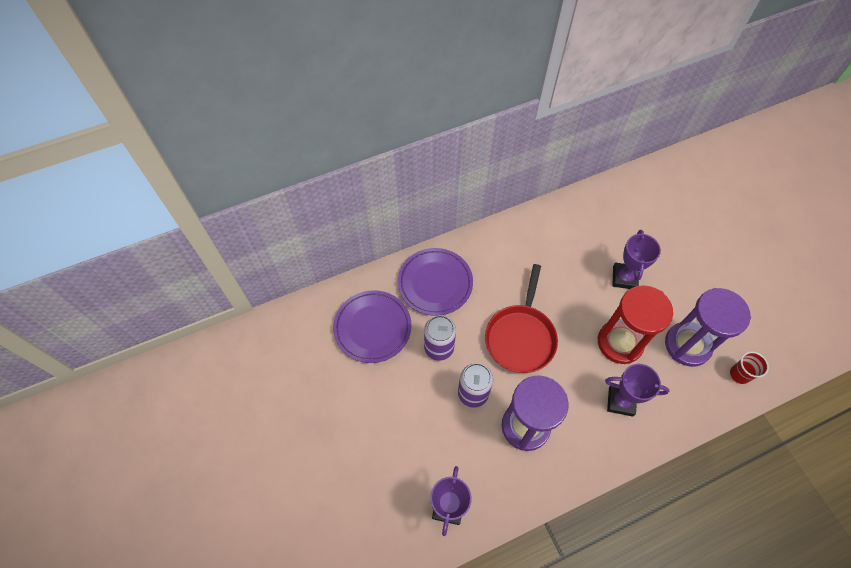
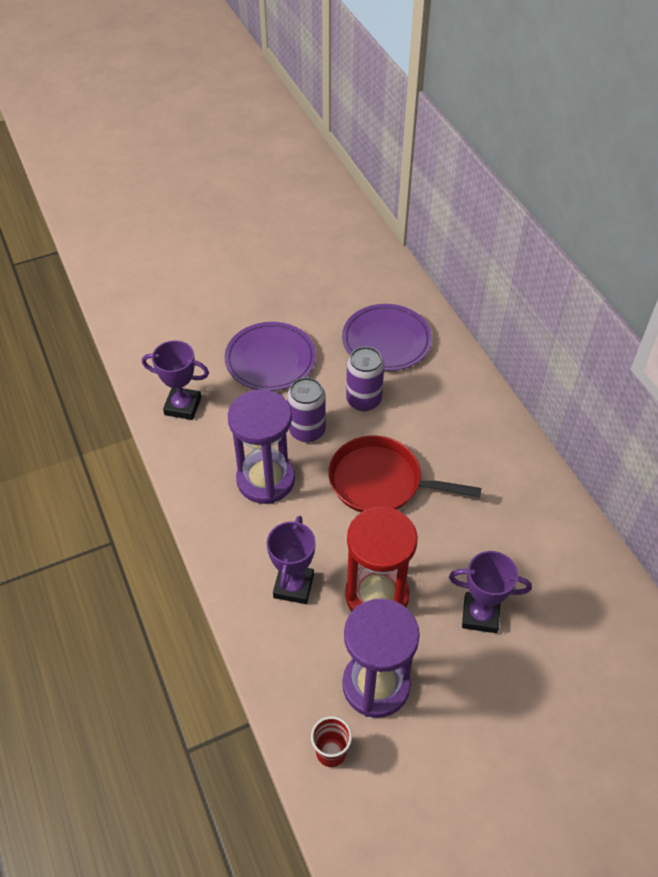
camera: 90 degrees right, 10 degrees down
purple plate [398,248,473,316] -> purple plate moved to [225,322,316,391]

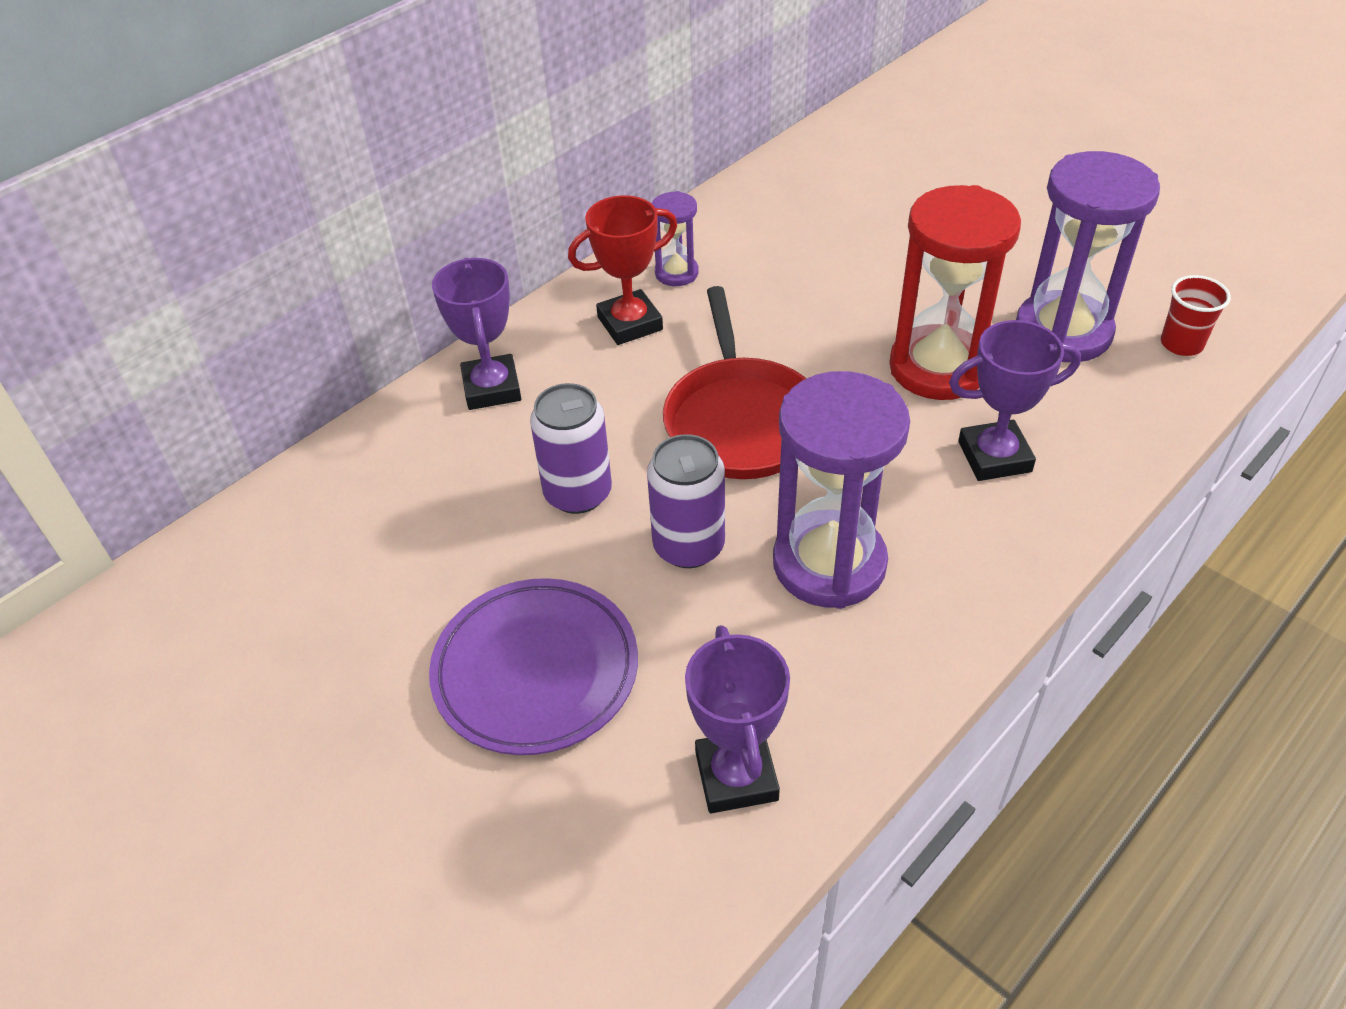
camera: 110 degrees left, 5 degrees down
purple plate [342,304,432,371] -> none
purple trophy [449,551,532,633] -> purple trophy moved to [432,258,521,410]
none -> red trophy [568,195,677,345]
none -> purple hourglass [652,191,699,286]

